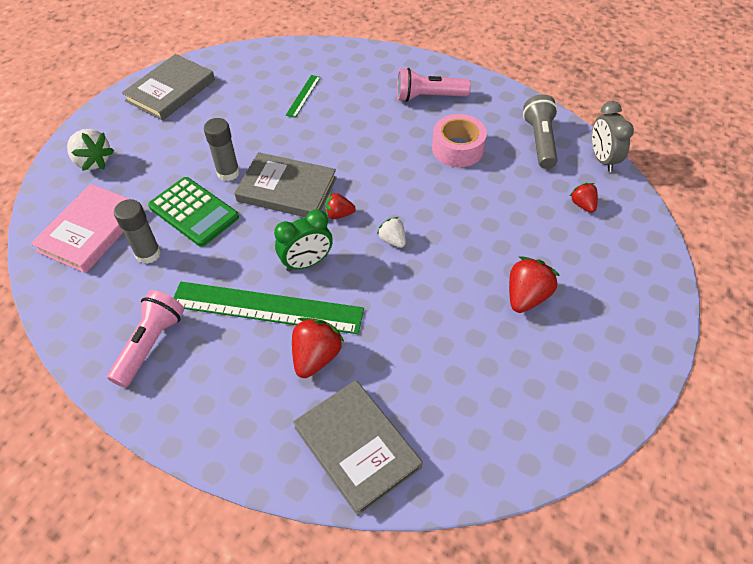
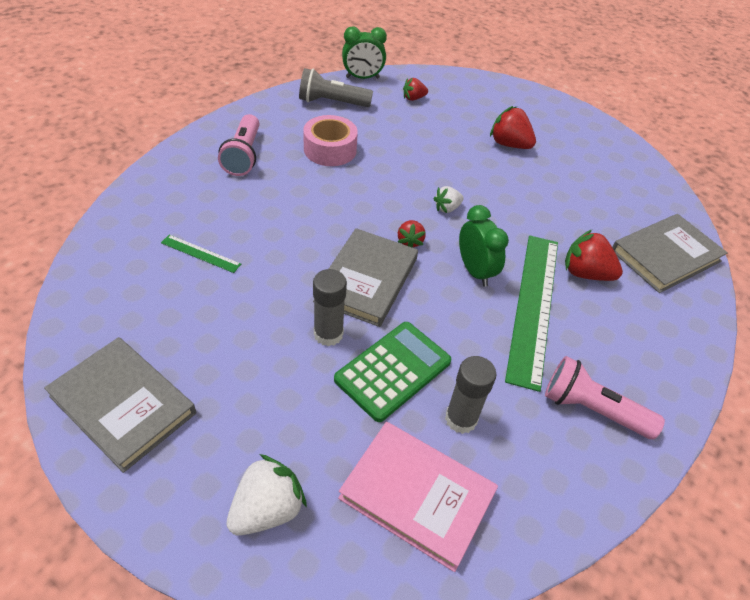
camera: 90 degrees left, 5 degrees down
grey clock [592,101,634,172] -> green clock [342,26,387,79]

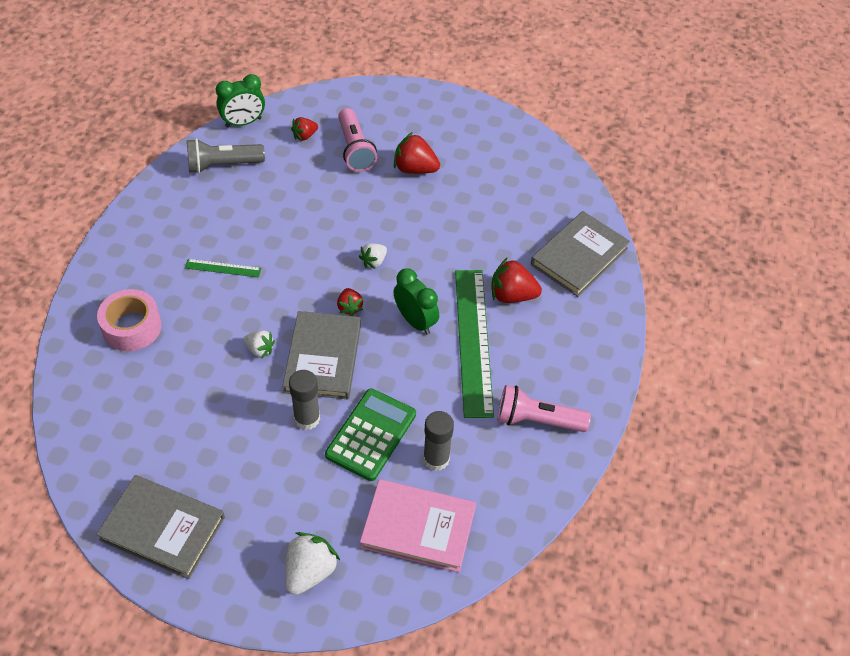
camera: 15 degrees left, 5 degrees up
green ruler [161,235,241,273] -> green ruler moved to [185,259,261,278]
pink flashlight [218,114,259,176] -> pink flashlight moved to [338,108,377,172]
pink tape [303,115,358,166] -> pink tape moved to [97,289,161,351]
none -> white strawberry [243,330,275,359]

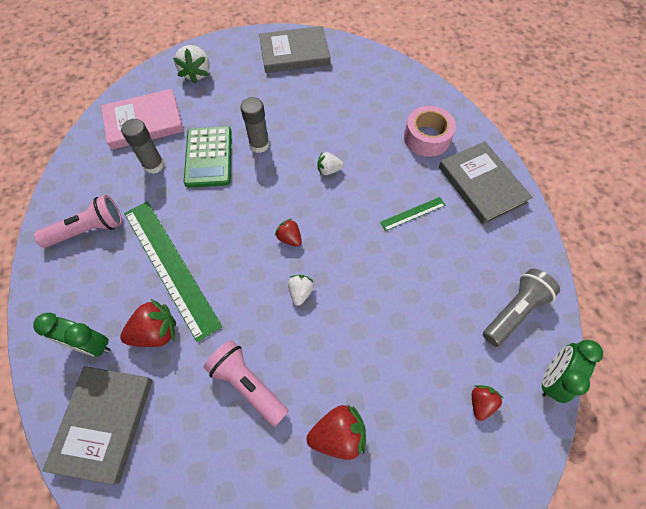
camera: 150 degrees right, 10 degrees up
grey book [282,311,361,400] -> grey book moved to [439,141,532,225]
pink flashlight [338,108,377,172] -> pink flashlight moved to [204,340,289,427]
green clock [394,268,439,335] -> green clock moved to [33,312,111,357]

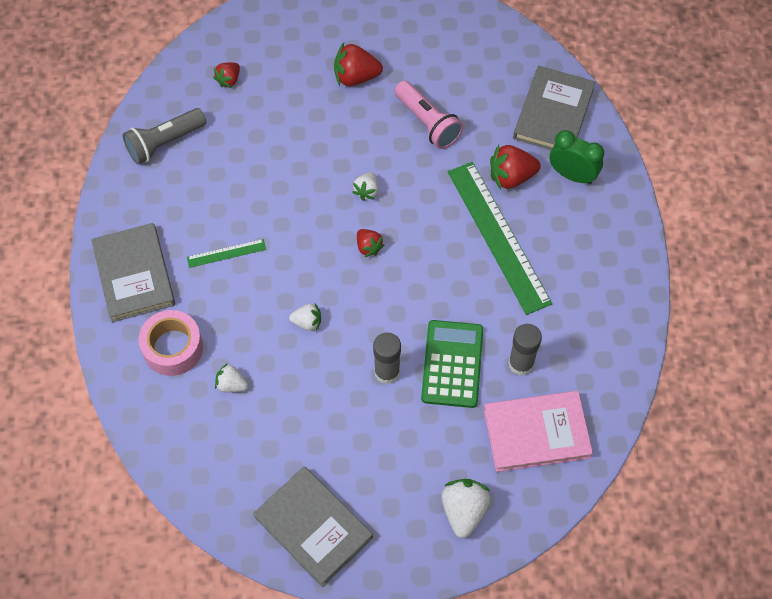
camera: 170 degrees left, 0 degrees up
pink flashlight [34,195,122,248] -> none
grey book [259,26,331,73] -> grey book turned 45 degrees clockwise [253,466,373,587]
green clock [542,340,603,403] -> none
none -> white strawberry [215,363,248,392]

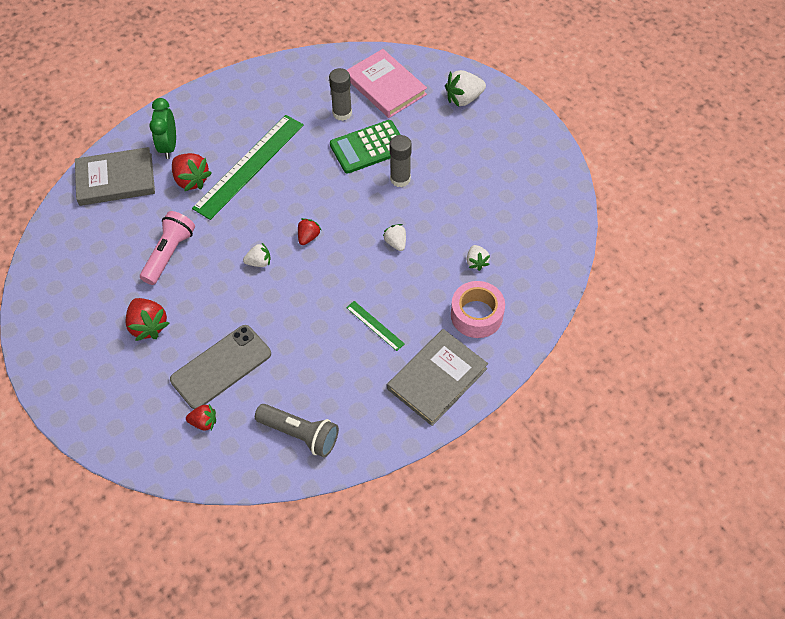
camera: 120 degrees left, 5 degrees down
grey book [253,466,373,587] -> none
none -> grey phone [170,325,271,409]

